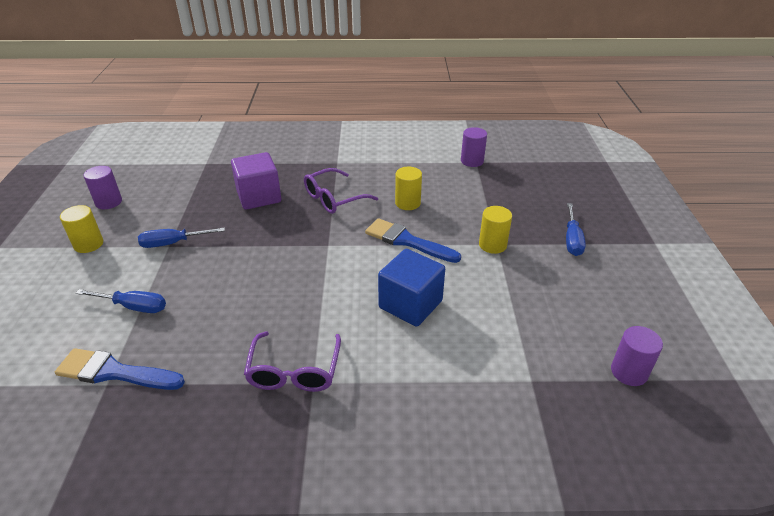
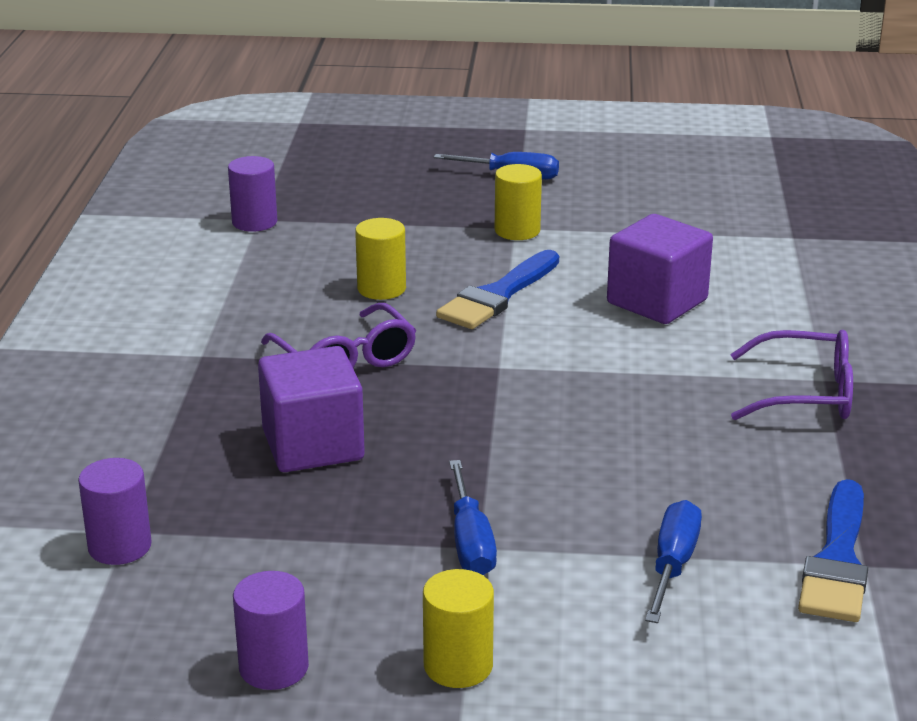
camera: 85 degrees left, 10 degrees down
blue cube [378,249,445,327] -> purple cube [607,214,713,324]
purple cylinder [611,326,663,386] -> purple cylinder moved to [78,458,152,565]

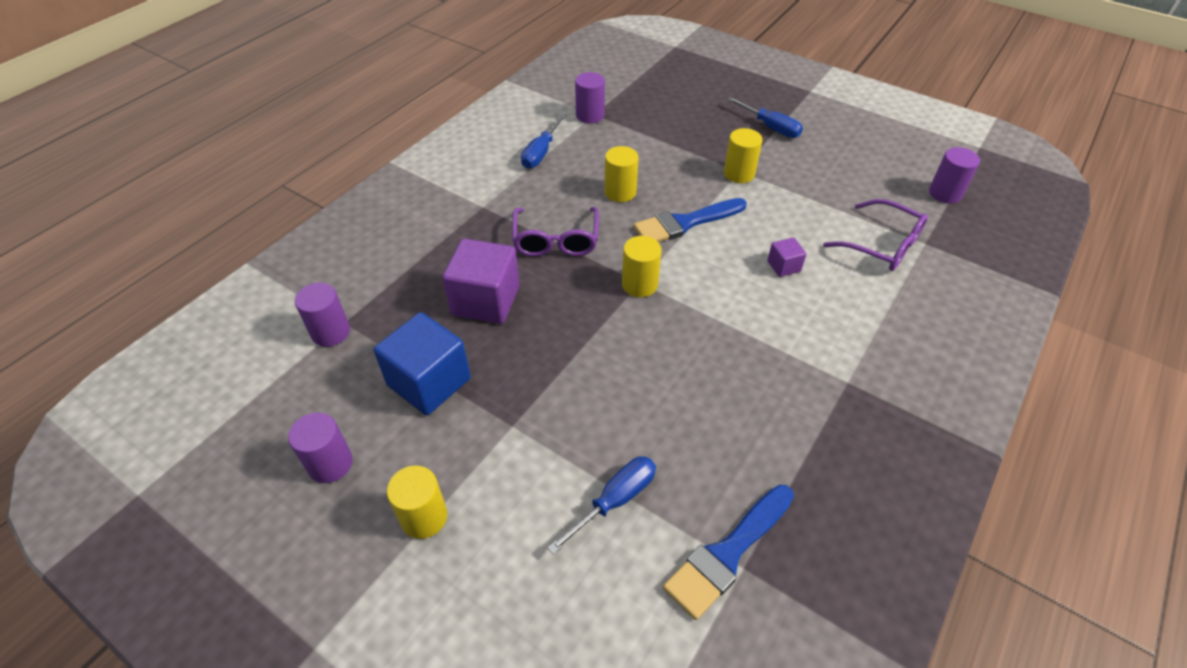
camera: 30 degrees right, 20 degrees up
blue screwdriver [449,460,497,575] -> blue screwdriver moved to [521,114,566,169]
purple cube [607,214,713,324] -> purple cube [767,237,806,277], size x0.48
purple glasses [730,330,853,420] -> purple glasses moved to [823,199,928,271]
none -> blue cube [374,312,471,415]
none -> yellow cylinder [622,236,662,297]
none -> purple cylinder [929,147,980,204]

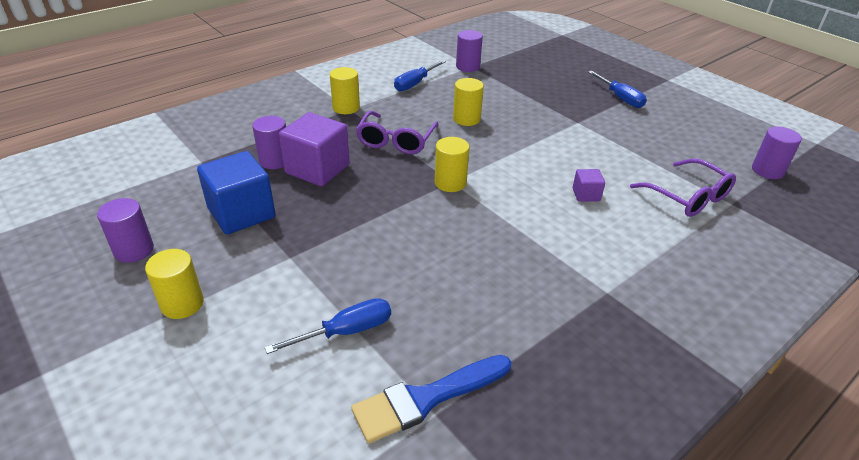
camera: 15 degrees right, 10 degrees down
purple cylinder [295,283,350,347] -> purple cylinder moved to [252,116,286,169]
blue brush [633,198,747,242] -> none
yellow cylinder [724,128,763,183] -> yellow cylinder moved to [330,67,360,114]

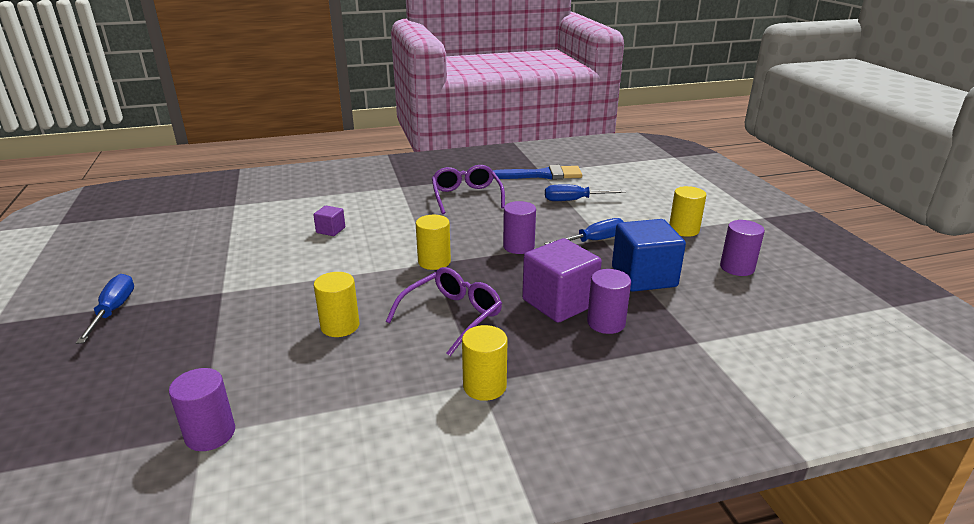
camera: 155 degrees left, 10 degrees down
blue screwdriver [394,60,446,91] -> blue screwdriver moved to [545,218,624,245]
purple glasses [630,159,736,217] -> purple glasses moved to [432,165,505,214]
purple cylinder [752,127,802,179] -> purple cylinder moved to [503,201,536,254]

